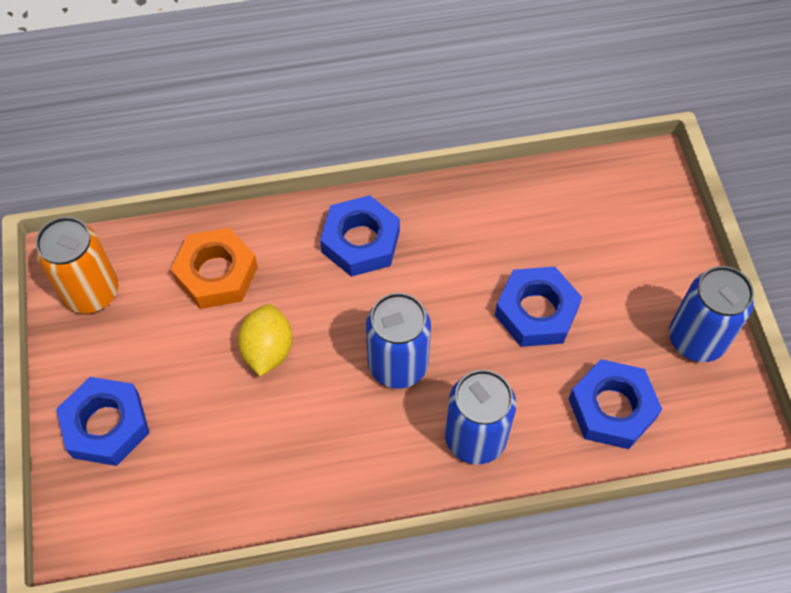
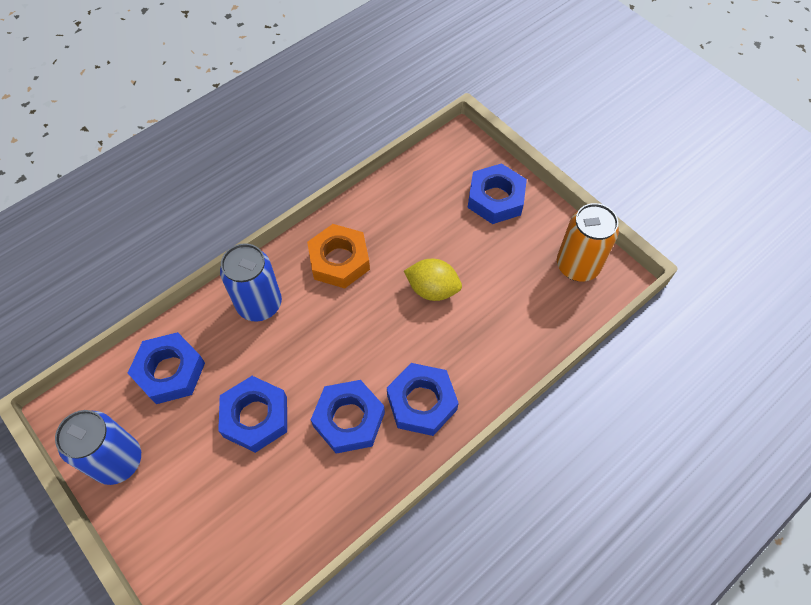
camera: 150 degrees right, 0 degrees up
orange nut [171,228,258,309] -> orange nut moved to [307,224,370,288]
yellow lemon [238,304,293,376] -> yellow lemon turned 45 degrees counterclockwise [404,259,462,301]
blue can [366,293,431,389] -> none
none -> blue nut [311,380,385,454]

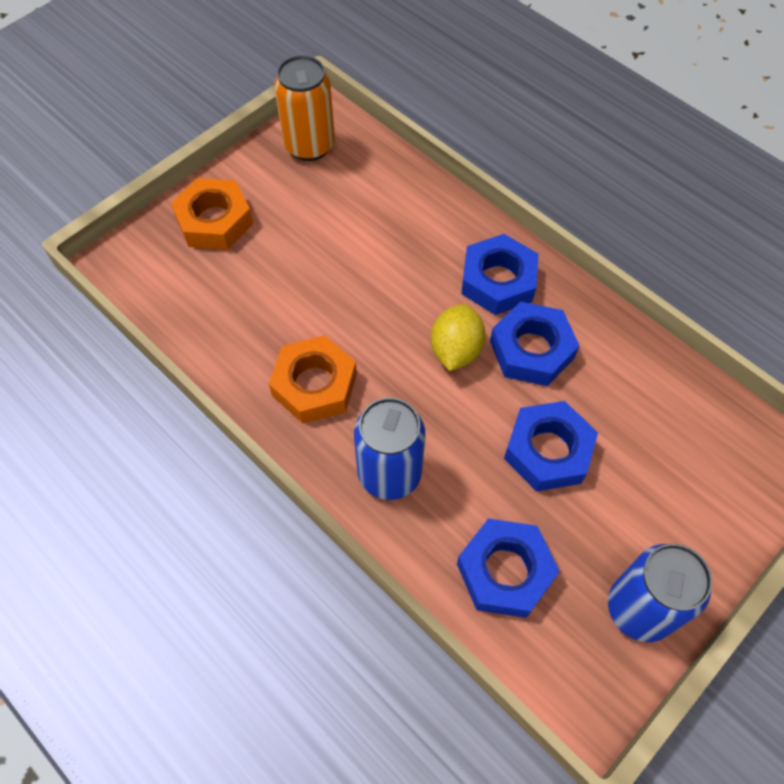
camera: 95 degrees left, 0 degrees up
yellow lemon [404,259,462,301] -> yellow lemon moved to [431,304,486,371]
blue nut [468,163,527,224] -> orange nut [171,178,253,250]

